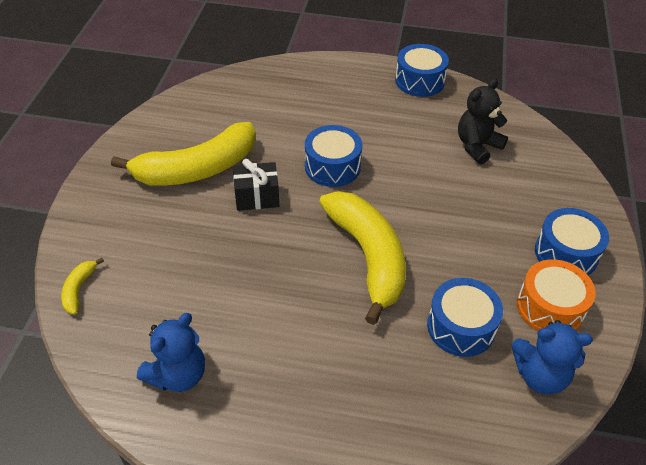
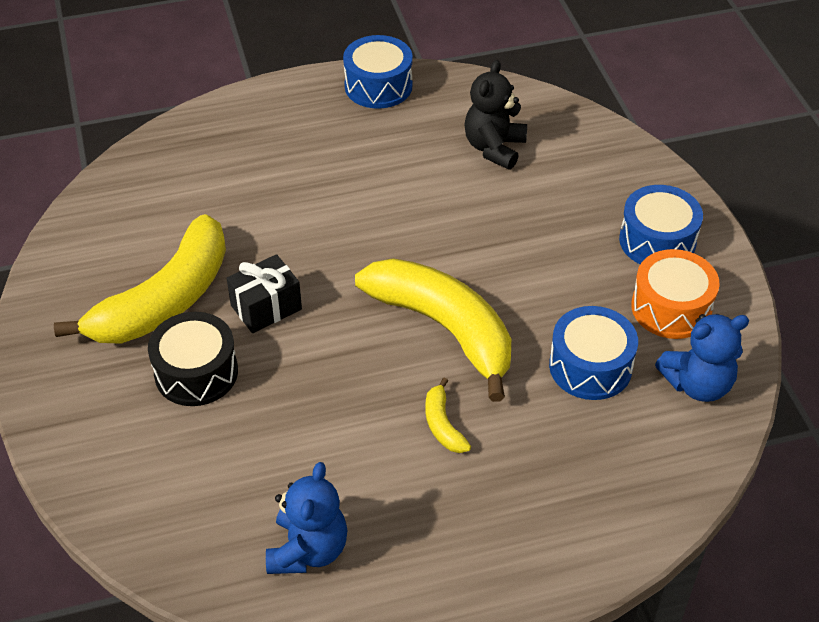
camera: 25 degrees left, 0 degrees up
yellow banana [61,258,104,314] -> yellow banana moved to [425,378,471,453]
blue drum [305,125,362,187] -> none
none -> black drum [148,312,238,406]

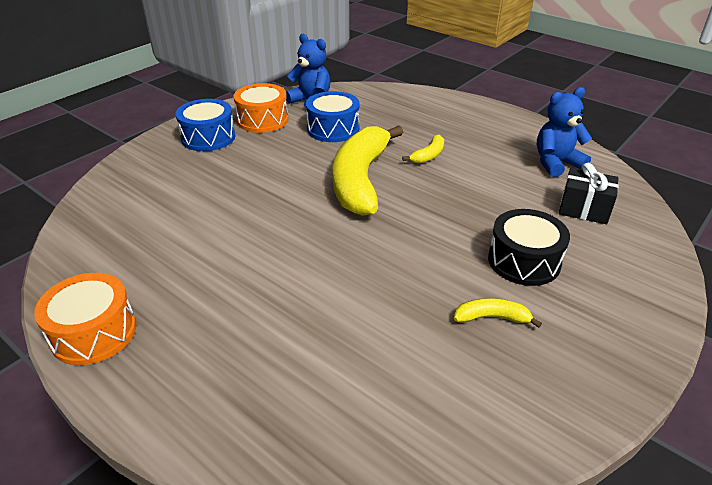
camera: 125 degrees left, 10 degrees down
yellow banana [54,214,226,344] -> yellow banana [454,298,542,328], size x0.41
black gift [227,254,302,333] -> black gift moved to [559,163,619,224]
blue drum [343,35,413,109] -> orange drum [34,273,137,365]
black teddy bear [464,60,527,170] -> none

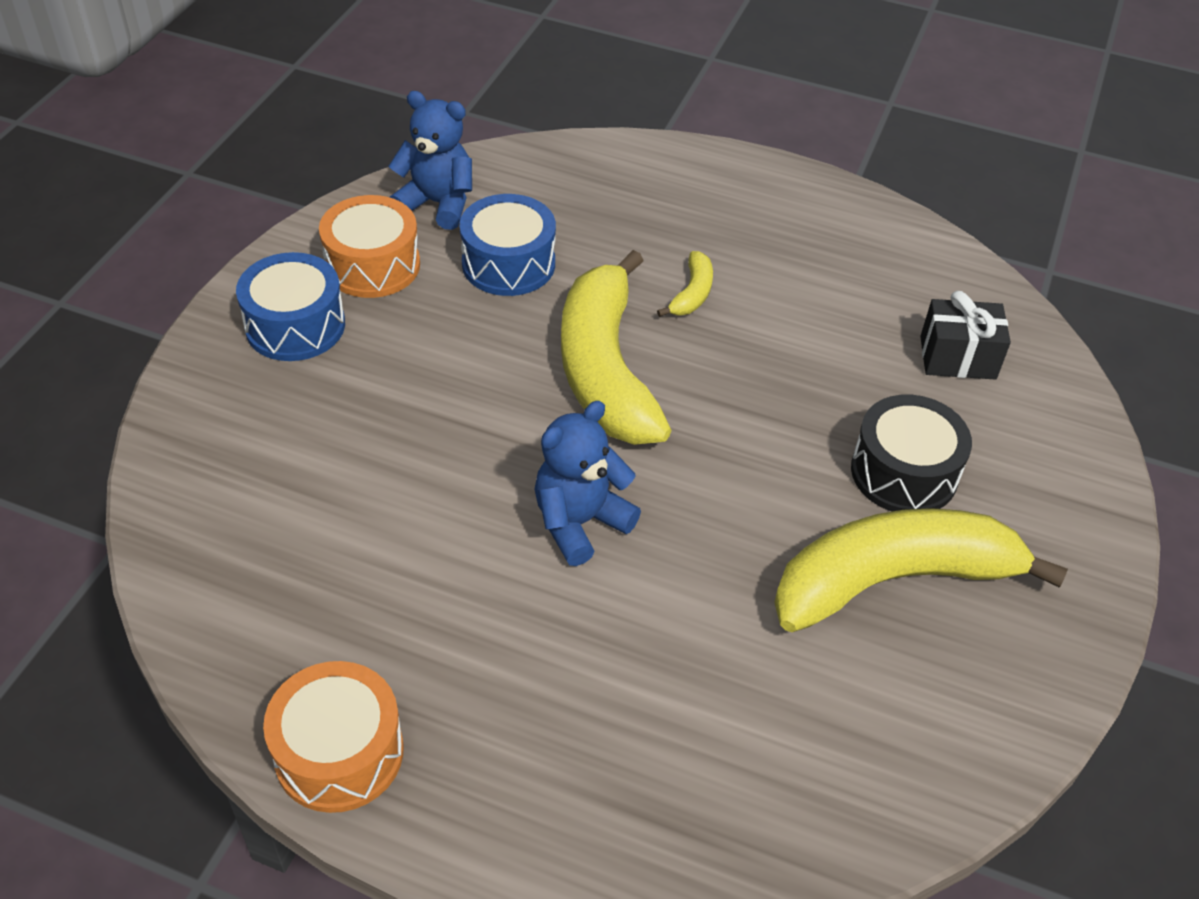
camera: 20 degrees left, 10 degrees up
yellow banana [454,298,542,328] -> yellow banana [774,508,1068,632], size x2.43
blue teddy bear [537,87,592,177] -> blue teddy bear moved to [534,401,641,566]

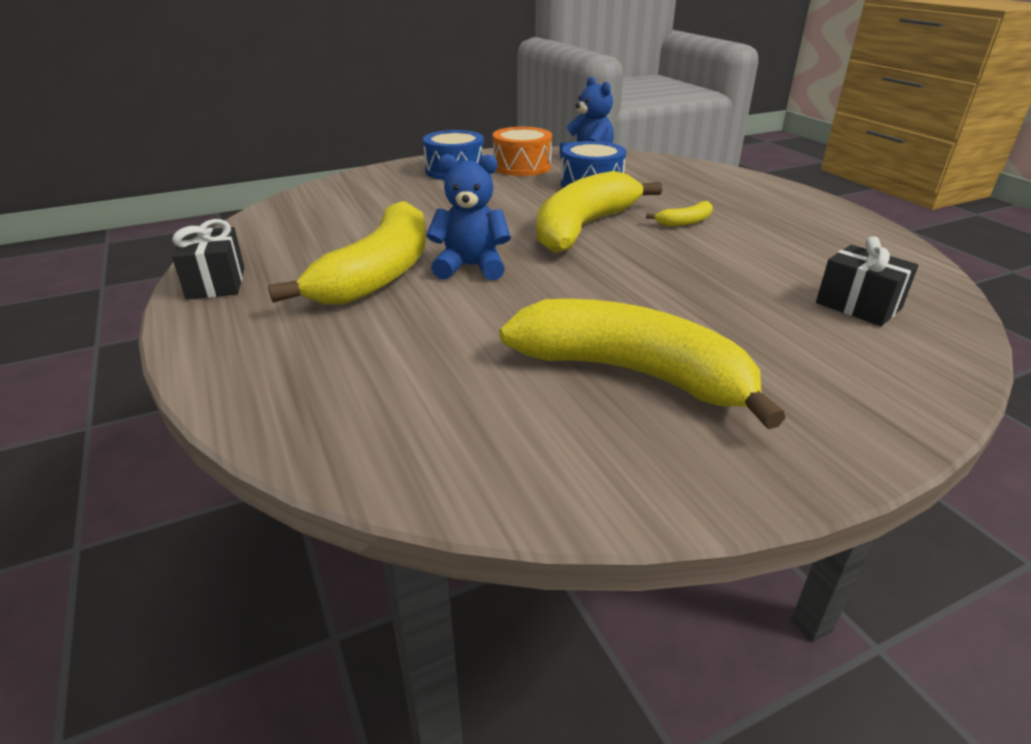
camera: 45 degrees right, 15 degrees down
orange drum [263,661,404,813] -> black gift [172,219,245,300]
black drum [851,395,972,511] -> none
none -> yellow banana [268,201,426,305]

